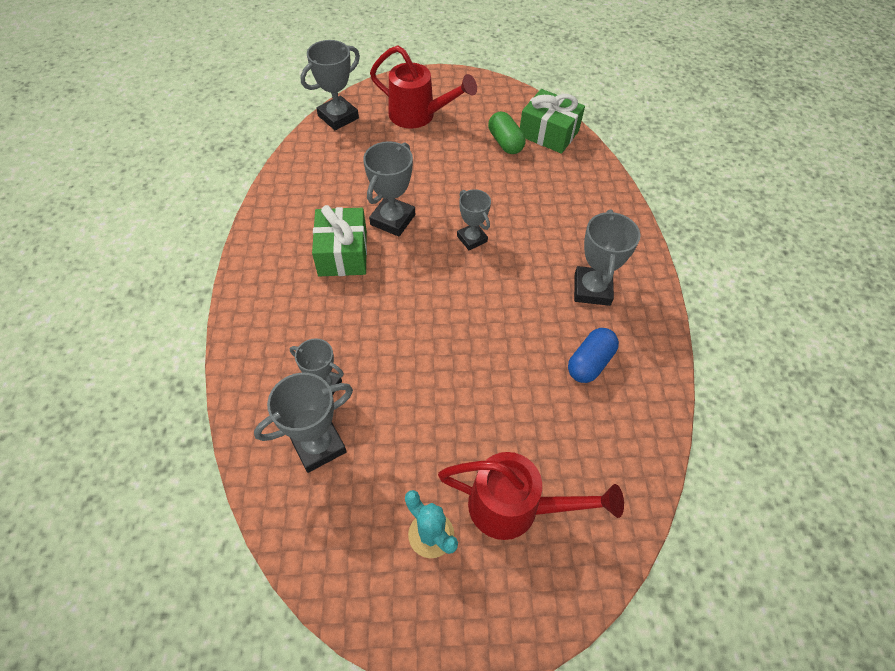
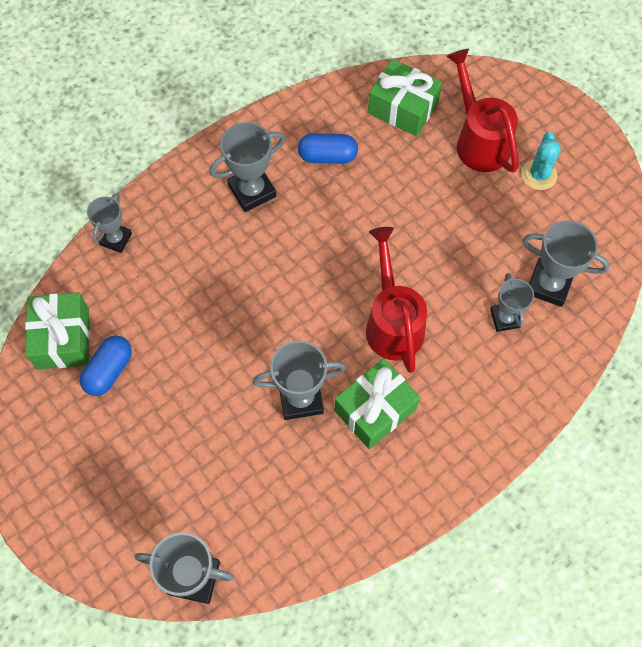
camera: 125 degrees left, 10 degrees up
red watering can [370,45,477,129] -> red watering can moved to [366,227,427,373]
grey trophy [457,189,491,250] -> grey trophy moved to [87,193,132,253]
green capsule [488,111,525,154] -> blue capsule [80,335,132,396]
none -> green gift [368,59,442,136]

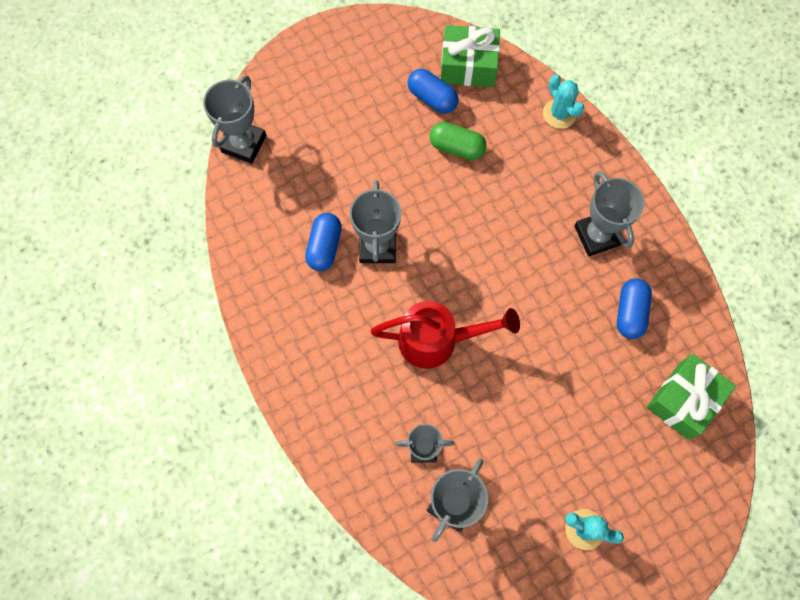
camera: 100 degrees right, 5 degrees up
grey trophy [87,193,132,253] -> turquoise cactus [543,75,585,129]
green gift [334,358,420,449] -> none
red watering can [446,49,519,173] -> none
none -> blue capsule [305,213,342,271]
none -> green capsule [430,122,487,160]

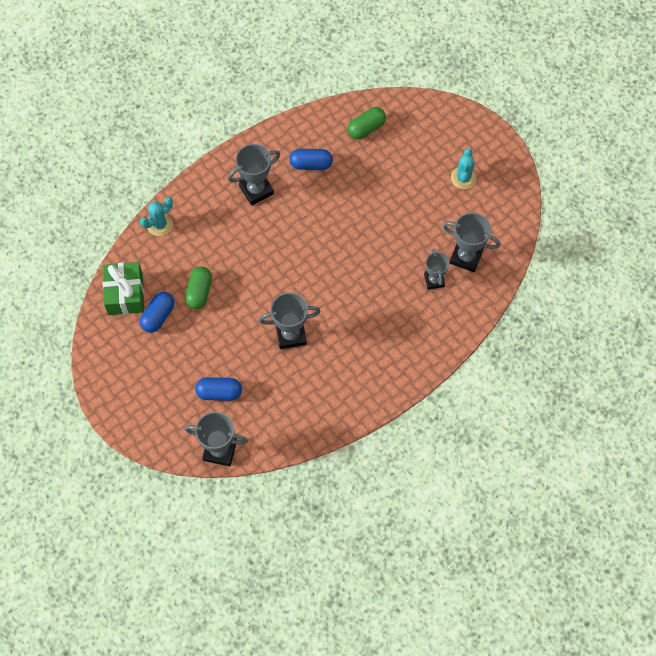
camera: 100 degrees left, 5 degrees down
blue capsule [305,213,342,271] -> blue capsule moved to [195,377,242,401]
red watering can [370,301,520,369] -> none
green gift [647,354,736,440] -> green capsule [348,107,386,139]

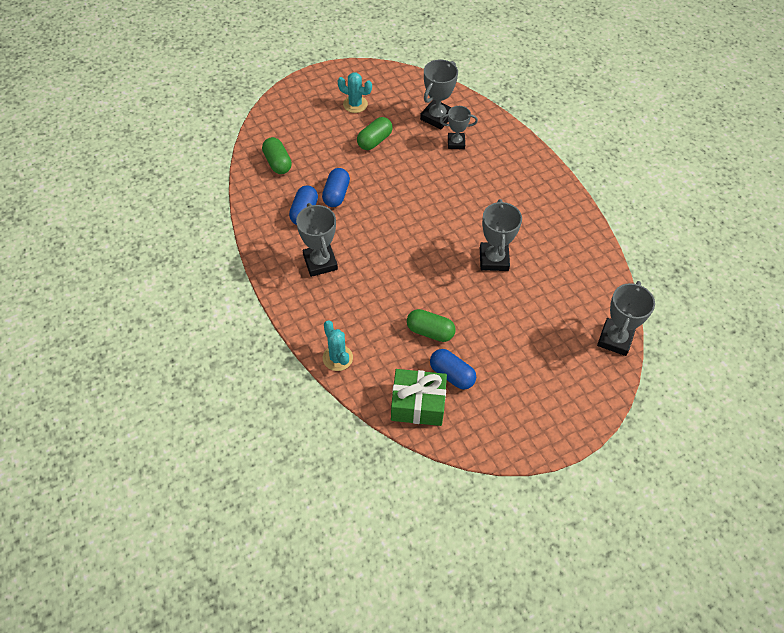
camera: 80 degrees left, 10 degrees down
blue capsule [195,377,242,401] -> blue capsule moved to [322,168,350,207]
none -> green capsule [357,117,393,150]

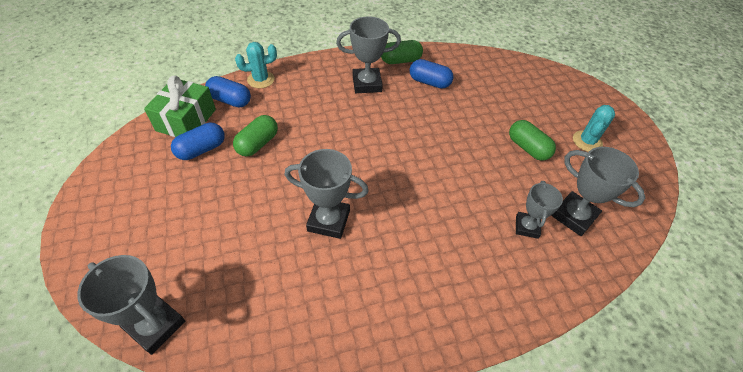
camera: 100 degrees right, 5 degrees down
green capsule [262,137,292,174] -> green capsule moved to [381,40,423,64]
blue capsule [322,168,350,207] -> blue capsule moved to [205,76,251,108]

